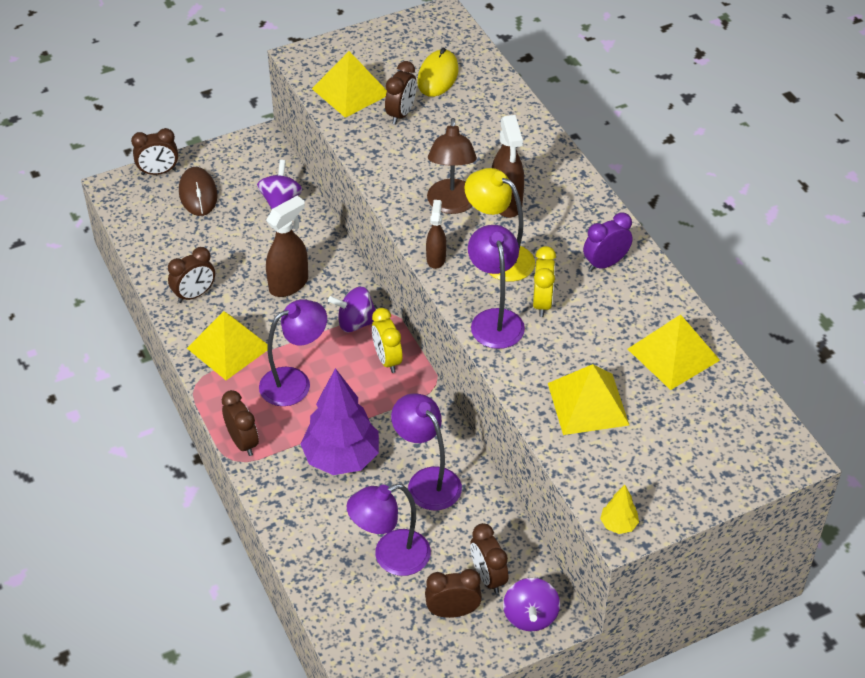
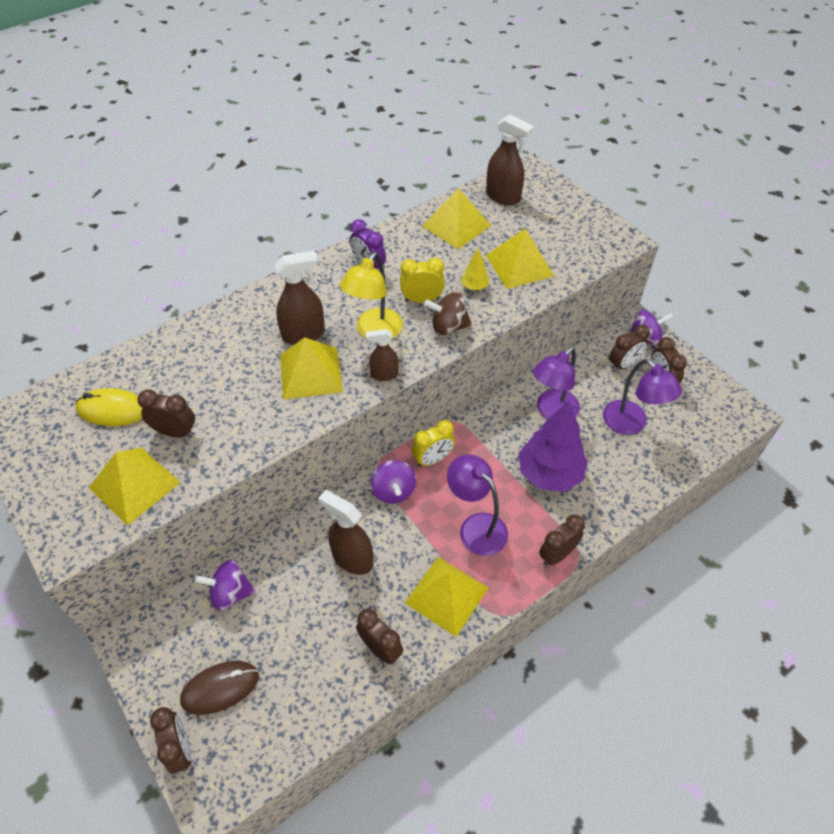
camera: 100 degrees left, 5 degrees up
brown lamp [427,118,477,214] -> yellow pyramid [280,337,343,400]
purple lamp [468,225,525,349] -> brown spinning top [424,292,472,335]
yellow tree [600,485,639,534] -> yellow tree moved to [461,249,490,290]
none -> brown spray bottle [486,114,534,205]

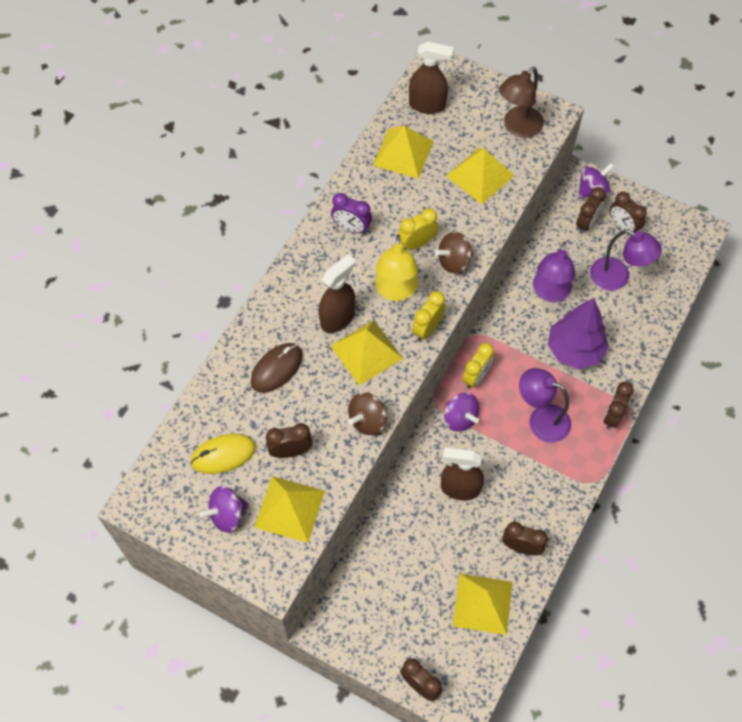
camera: 25 degrees left, 10 degrees up
brown mouse [180,661,259,715] -> brown mouse moved to [251,343,303,393]
purple spinning top [195,560,256,611] -> purple spinning top moved to [200,486,249,533]
brown spray bottle [366,329,399,381] -> yellow clock [412,291,446,341]
yellow pyramid [405,557,489,637] -> yellow pyramid moved to [453,574,513,635]
yellow tree [461,249,490,290] -> none
none -> brown spinning top [348,392,386,436]
none -> brown lamp [499,67,544,138]

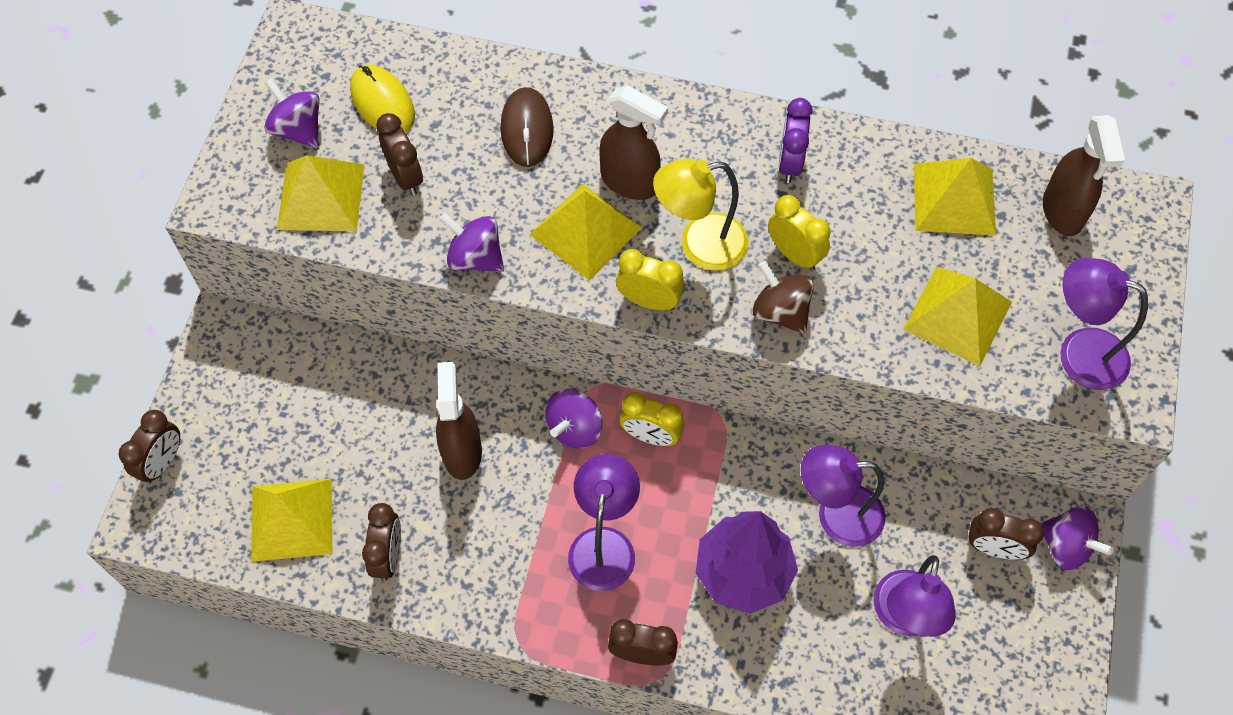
camera: 75 degrees right, 0 degrees up
brown mouse [251,343,303,393] -> brown mouse turned 60 degrees clockwise [500,87,554,167]
brown spinning top [348,392,386,436] -> purple spinning top [439,213,504,272]
brown lamp [499,67,544,138] -> purple lamp [1060,258,1148,390]
brown clock [610,192,647,234] -> none

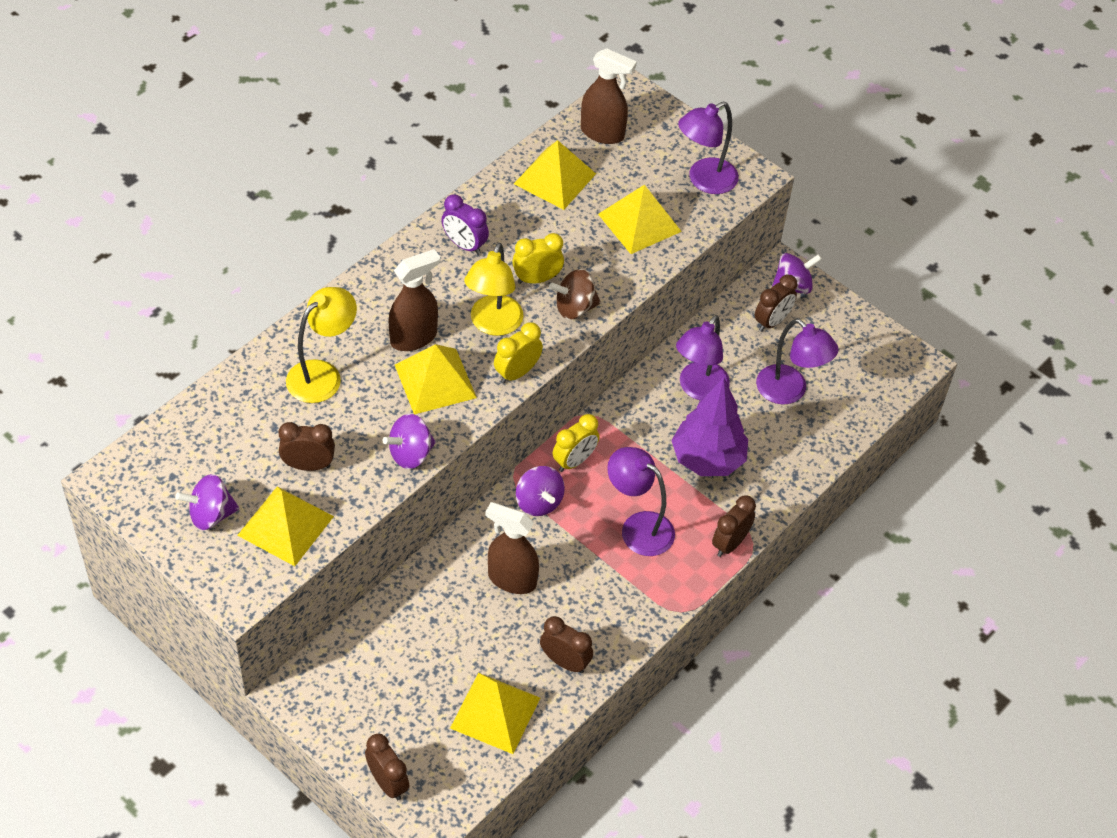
camera: 65 degrees left, 10 degrees down
yellow mouse [350,65,415,132] -> none
brown mouse [500,87,554,167] -> yellow lamp [286,287,357,403]

